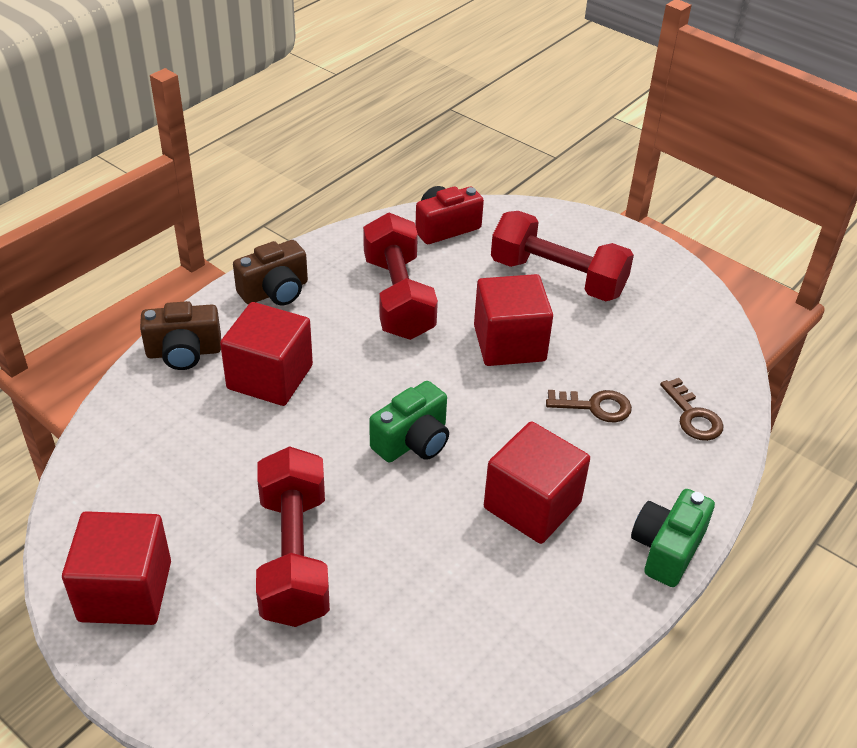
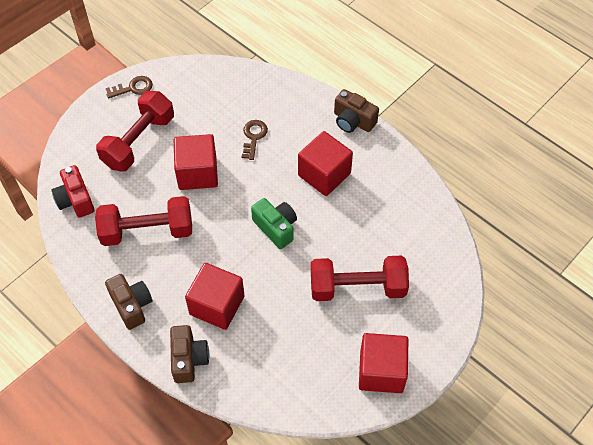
camera: 85 degrees left, 15 degrees up
green camera [631,489,715,587] -> brown camera [334,89,379,133]
brown key [660,378,723,441] -> brown key moved to [106,76,153,98]

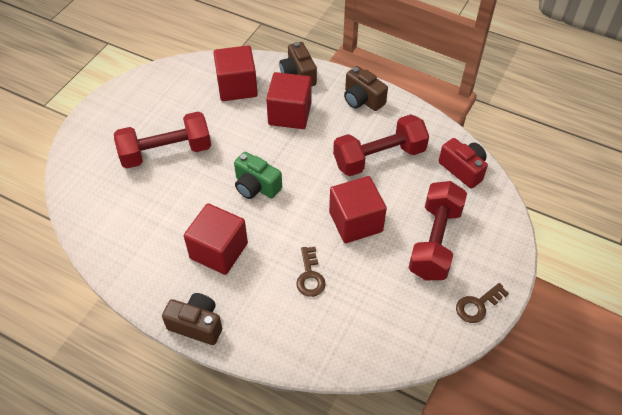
camera: 165 degrees right, 5 degrees down
red cube [359,333,408,393] -> red cube moved to [213,45,258,101]

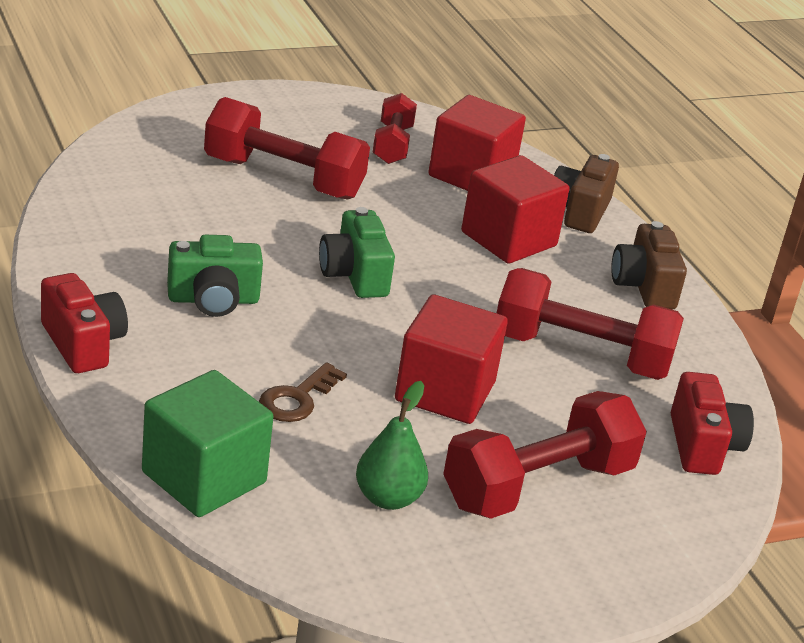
camera: 35 degrees right, 20 degrees down
brown camera [162,293,222,345] -> red camera [41,273,128,373]
red cube [184,203,248,275] -> green camera [167,235,263,317]
brown key [456,283,509,323] -> none
none -> green cube [142,370,273,517]
none -> green pear [356,381,428,510]
none -> red dumbbell [372,93,417,164]

